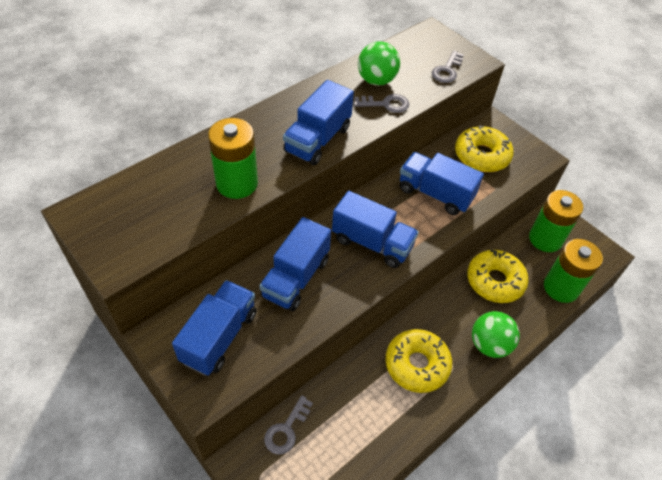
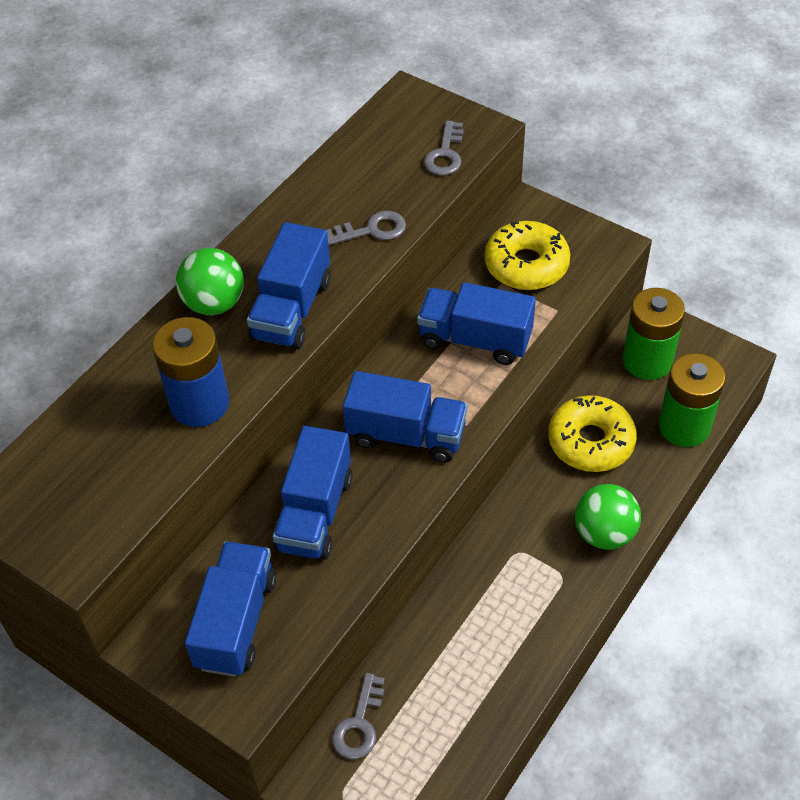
camera: 10 degrees left, 0 degrees up
green battery [208,118,258,199] -> blue battery [152,317,230,427]
green ball [358,41,400,86] -> green ball moved to [176,248,244,315]
yellow donut [385,329,452,393] -> none

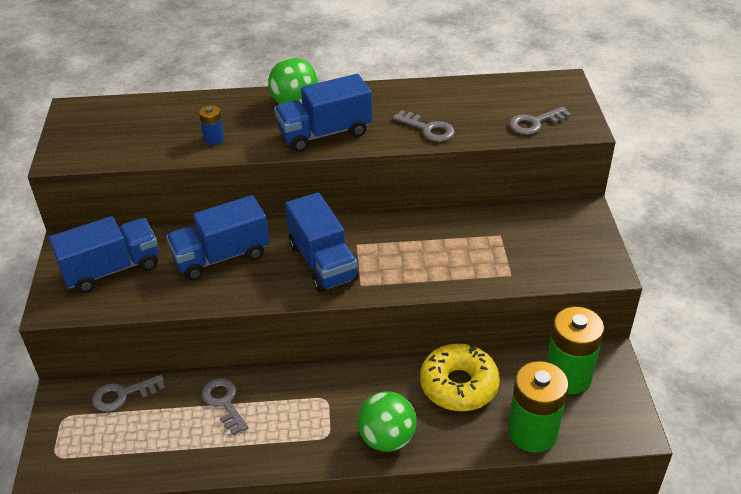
camera: 50 degrees right, 10 degrees down
blue battery [152,317,230,427] -> blue battery [199,105,224,145], size x0.46
blue truck [417,282,536,365] -> none
yellow donut [485,221,570,290] -> none
none -> grey key [202,378,249,435]

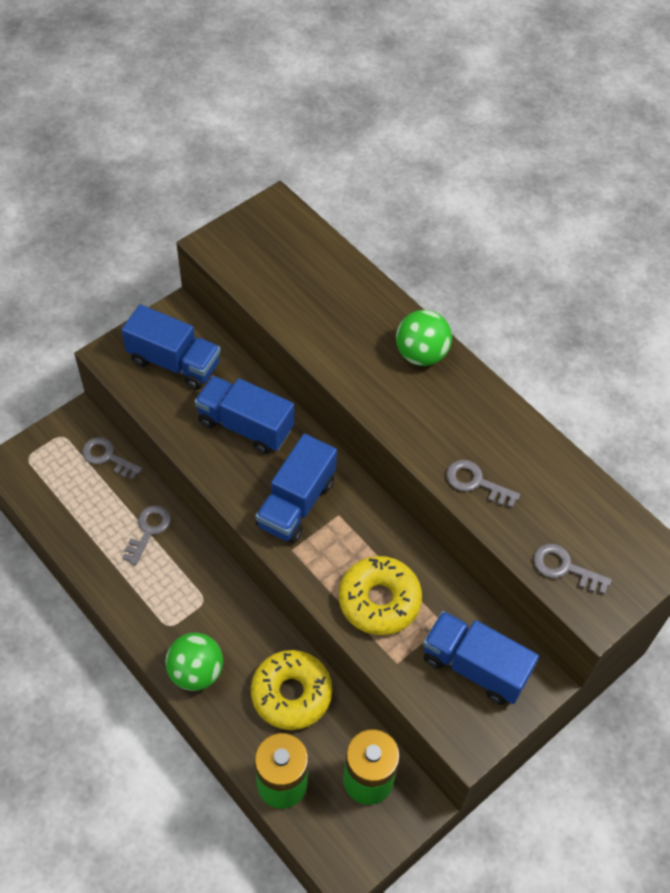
camera: 50 degrees right, 15 degrees up
blue battery [199,105,224,145] -> none
blue truck [274,74,372,152] -> blue truck moved to [423,611,539,705]
grey key [393,110,455,142] -> grey key turned 120 degrees clockwise [446,460,520,508]
none -> yellow donut [339,556,422,635]

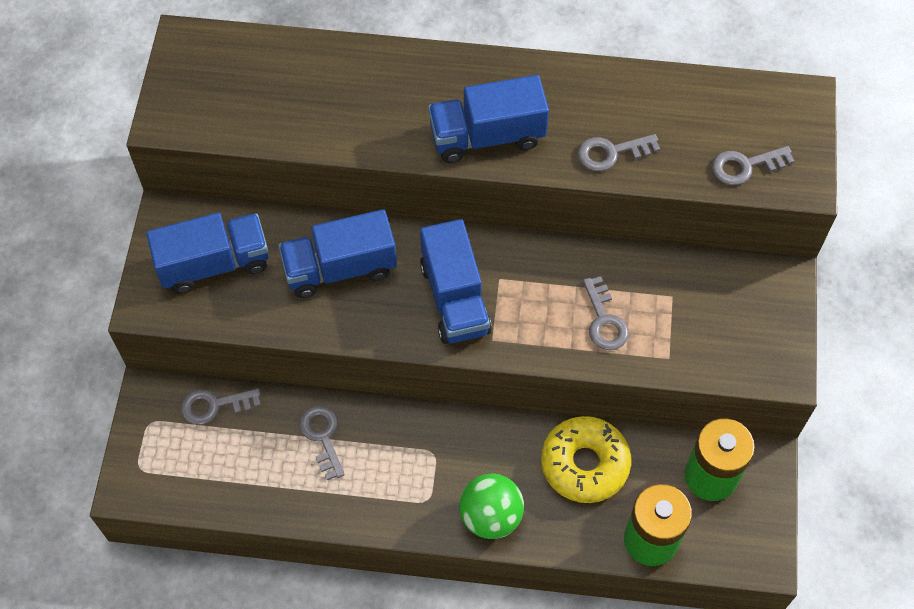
camera: 40 degrees left, 5 degrees up
yellow donut [339,556,422,635] -> grey key [583,276,629,350]
green ball [396,310,452,366] -> none
blue truck [423,611,539,705] -> blue truck moved to [428,75,549,163]

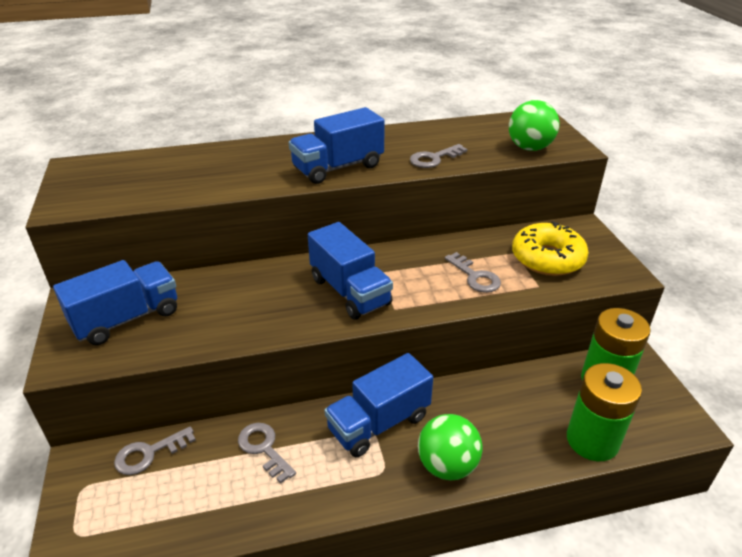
camera: 20 degrees left, 25 degrees down
blue truck [279,209,397,298] -> blue truck moved to [324,353,433,457]
yellow donut [541,416,631,503] -> yellow donut moved to [512,221,589,276]
grey key [712,146,794,185] -> green ball [509,100,559,151]

